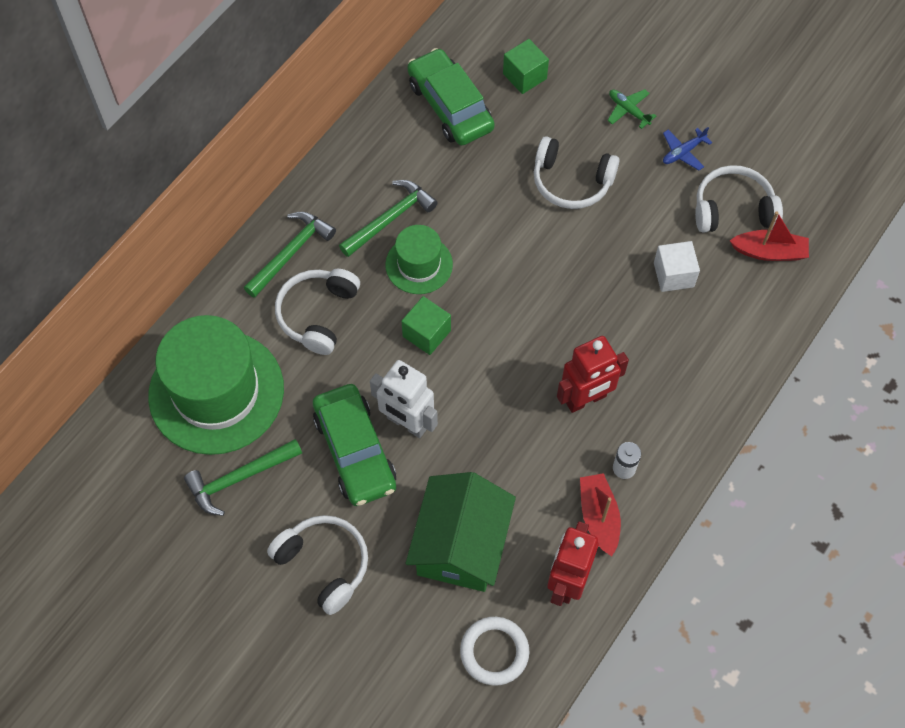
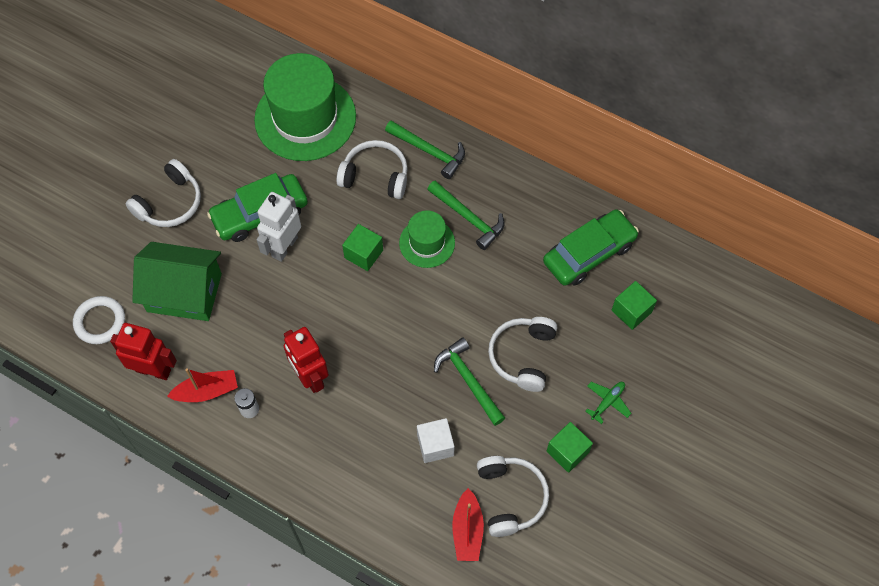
camera: 85 degrees right, 0 degrees up
green hammer [184,439,302,516] -> green hammer moved to [434,337,505,426]
blue plane [663,127,712,170] -> green cube [547,422,593,473]

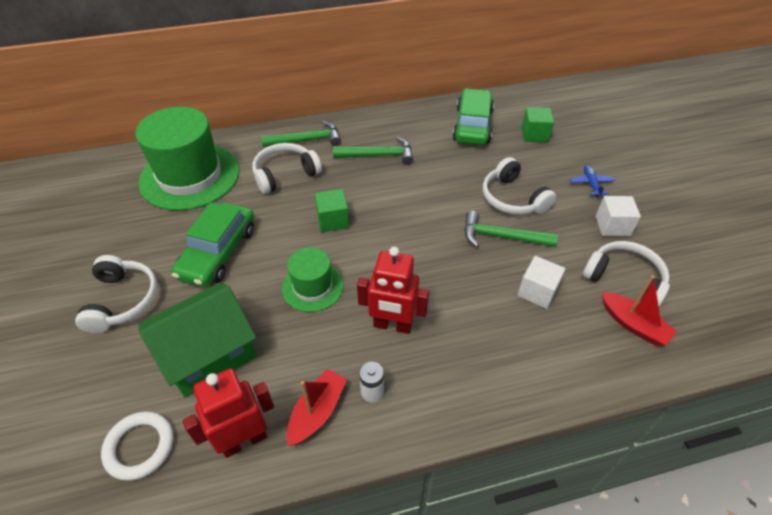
camera: 45 degrees left, 15 degrees down
white robot [257,192,301,262] -> none
green hat [399,210,455,268] -> green hat moved to [282,247,344,312]
green cube [547,422,593,473] -> white cube [596,196,641,237]
green plane [585,382,631,424] -> blue plane [570,165,615,197]

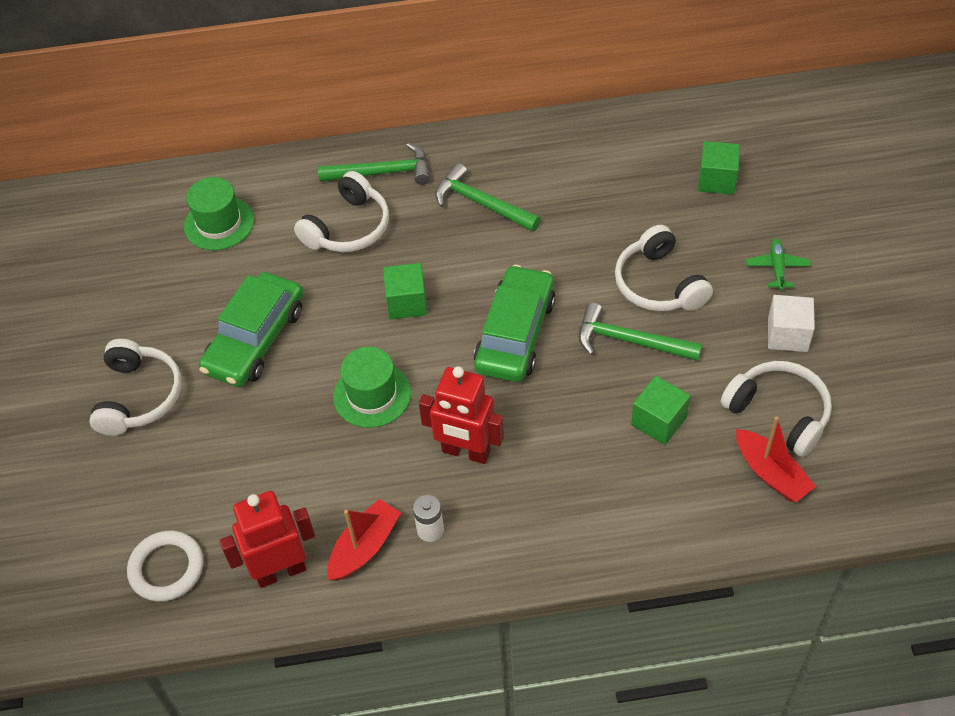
camera: 10 degrees right, 5 degrees up
green hat [135,107,240,211] -> green hat [184,177,254,250], size x0.52
green house [138,283,257,398] -> none
white headphones [252,143,322,194] -> white headphones turned 150 degrees clockwise [294,171,389,252]
green hammer [333,137,413,165] -> green hammer turned 150 degrees counterclockwise [435,163,541,232]
green car [453,88,494,145] -> green car moved to [474,265,556,382]
white cube [517,256,565,309] -> green cube [631,376,690,445]
blue plane [570,165,615,197] -> green plane [746,238,811,290]

